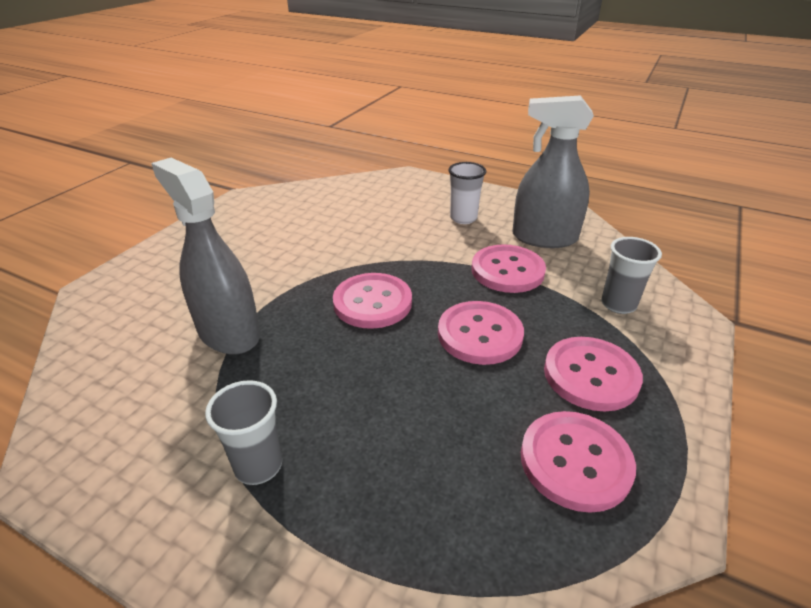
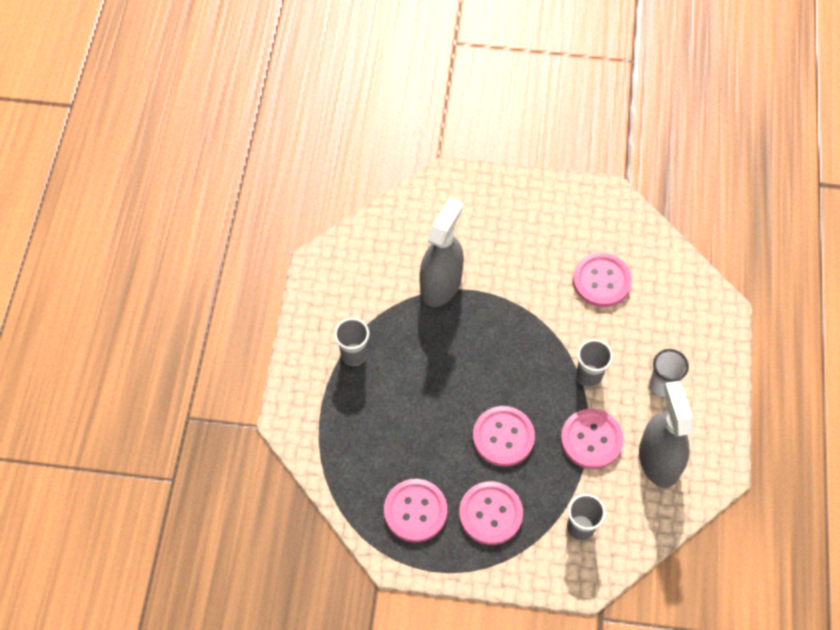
camera: 70 degrees right, 25 degrees up
pink button [333,273,412,329] -> pink button moved to [573,253,632,307]
none -> grey cup [576,339,613,387]

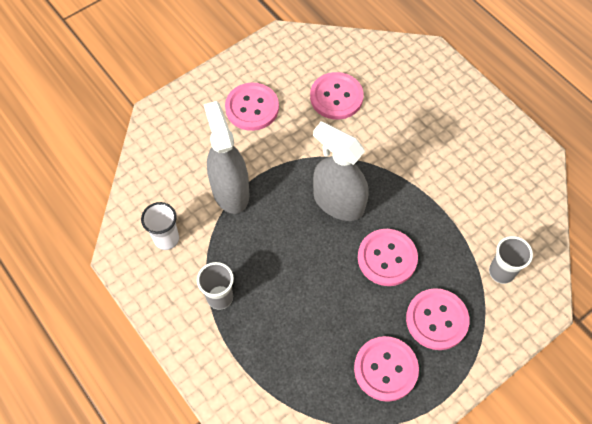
camera: 45 degrees left, 0 degrees up
pink button [561,409,624,469] -> pink button moved to [225,83,279,131]
grey cup [576,339,613,387] -> none
grey spray bottle [639,381,694,488] -> grey spray bottle moved to [313,121,369,221]
white cup [649,349,689,397] -> white cup moved to [141,202,179,250]

